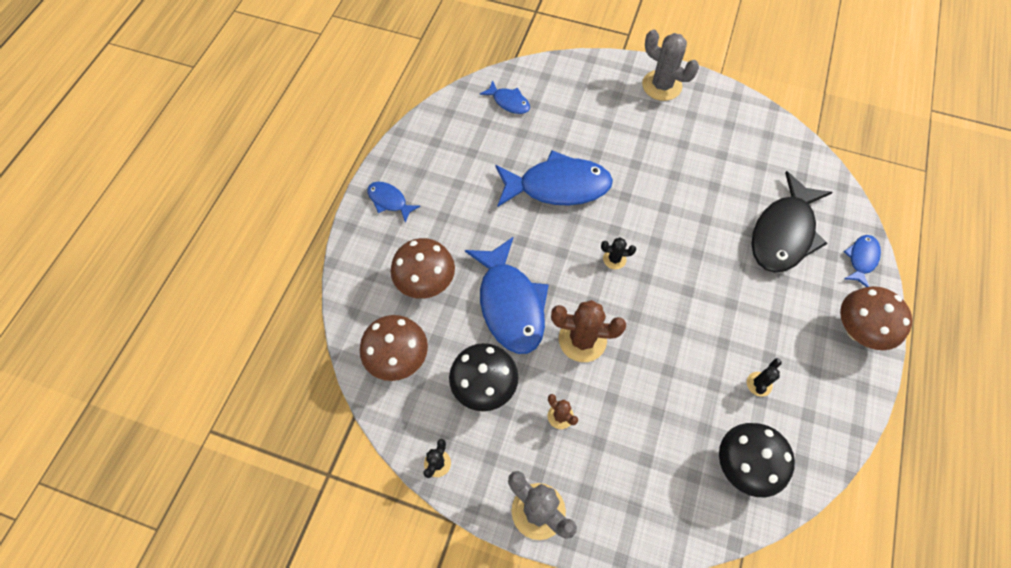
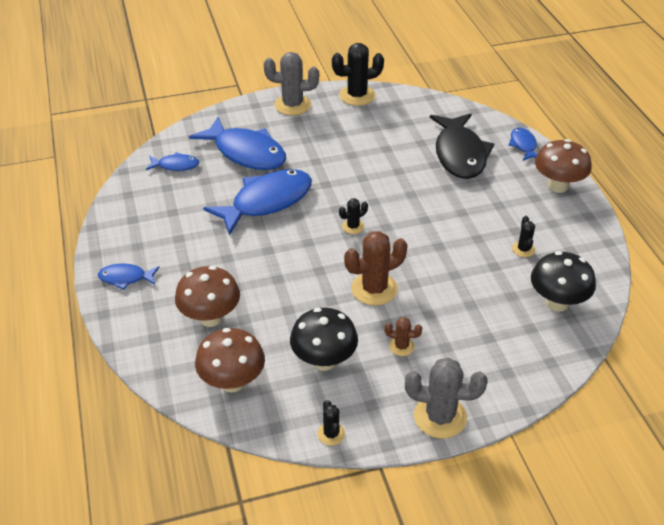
camera: 35 degrees left, 20 degrees down
blue fish [465,237,549,354] -> blue fish moved to [189,117,286,170]
none -> black cactus [332,43,384,106]

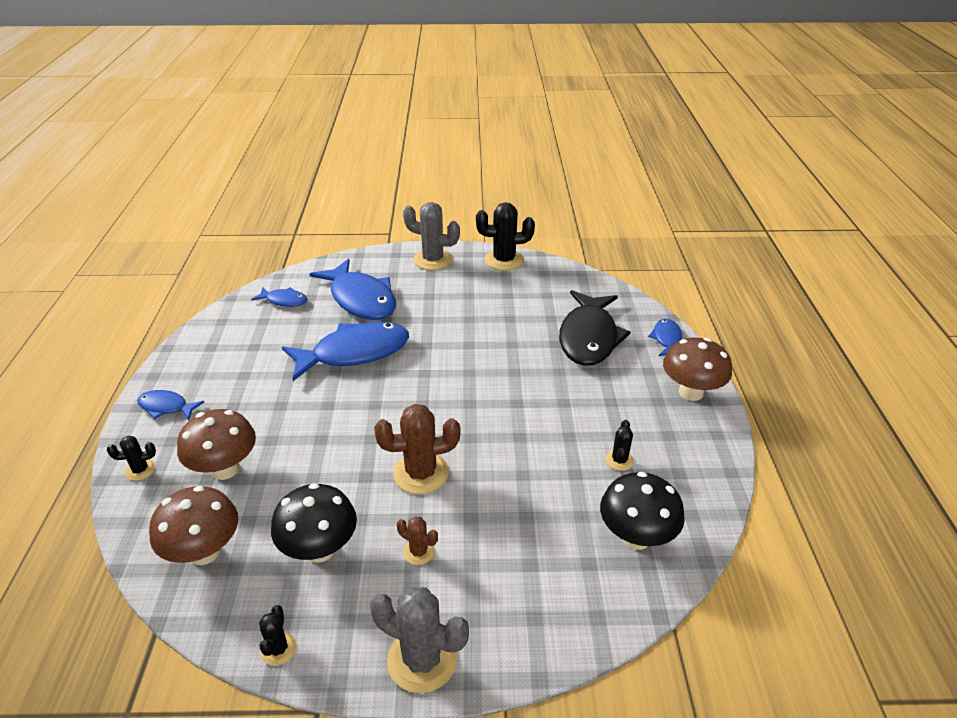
camera: 15 degrees right, 5 degrees down
black cactus [339,198,368,234] -> black cactus moved to [107,436,156,481]

